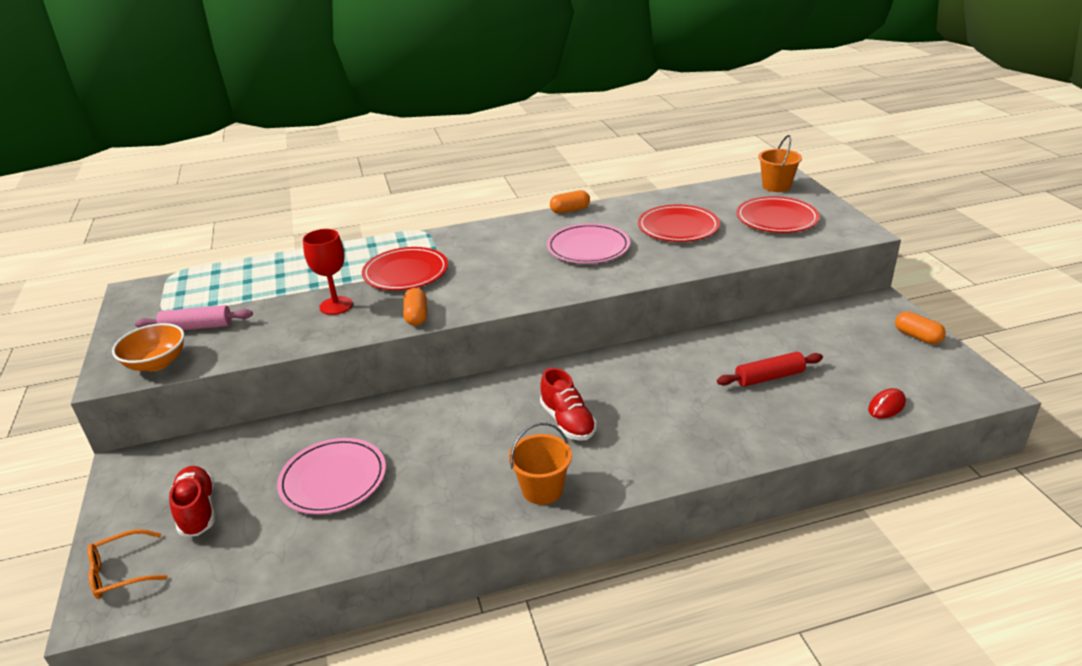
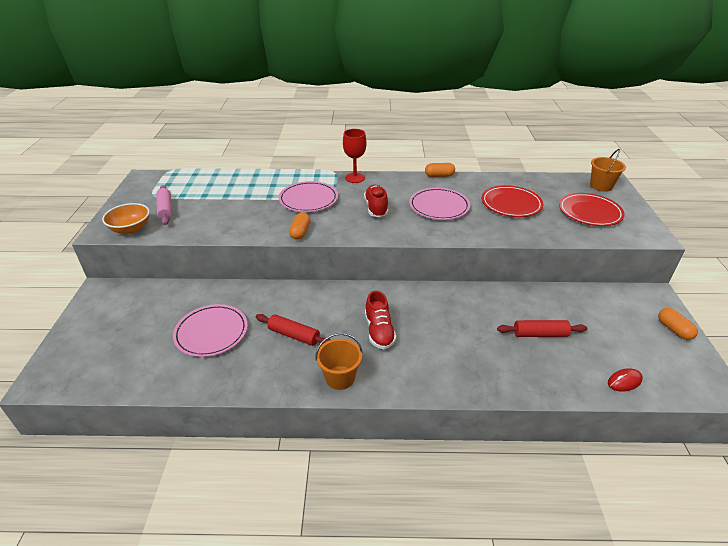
camera: 15 degrees right, 5 degrees up
orange glasses [88,529,168,599] -> none
pink rolling pin [135,305,253,330] -> pink rolling pin turned 60 degrees clockwise [156,185,172,225]
red shoe [169,466,215,536] -> red shoe moved to [364,185,388,217]
red goblet [303,229,353,315] -> red goblet moved to [343,129,367,183]
red plate [362,247,448,290] -> pink plate [279,181,338,212]
none -> red rolling pin [256,314,331,346]

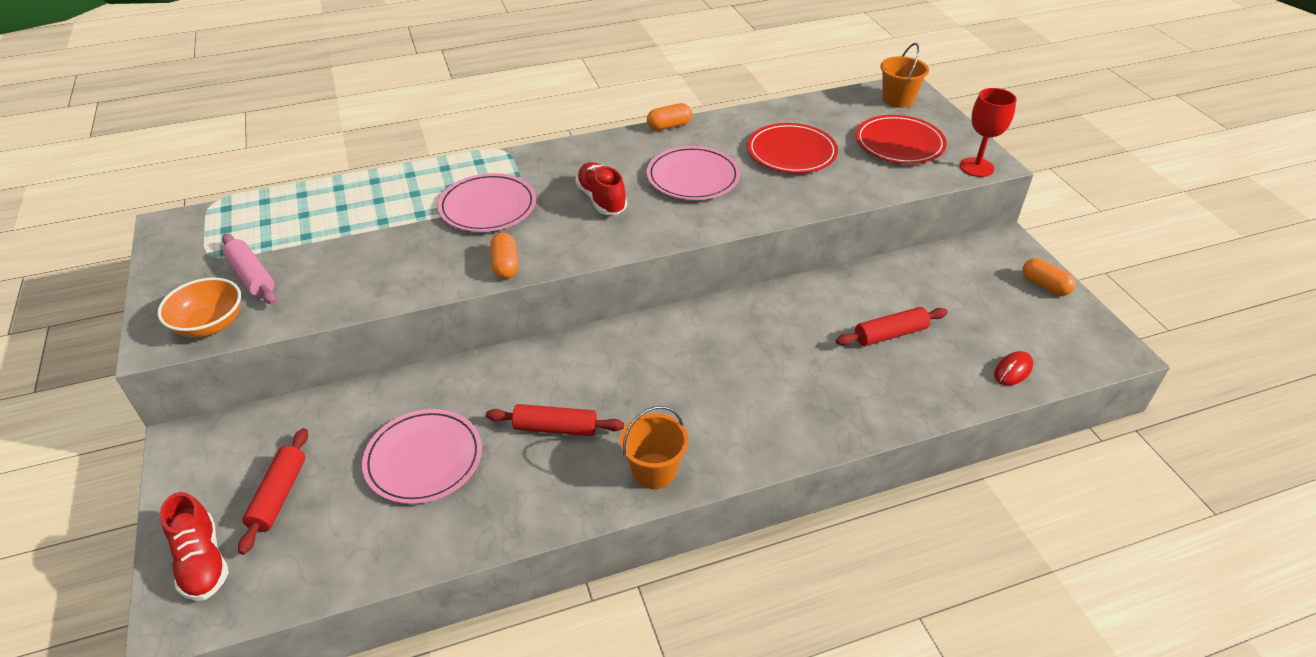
camera: 20 degrees left, 5 degrees up
red goblet [343,129,367,183] -> red goblet moved to [960,88,1017,177]
red shoe [365,291,396,350] -> red shoe moved to [160,492,229,601]
none -> red rolling pin [238,428,308,555]

